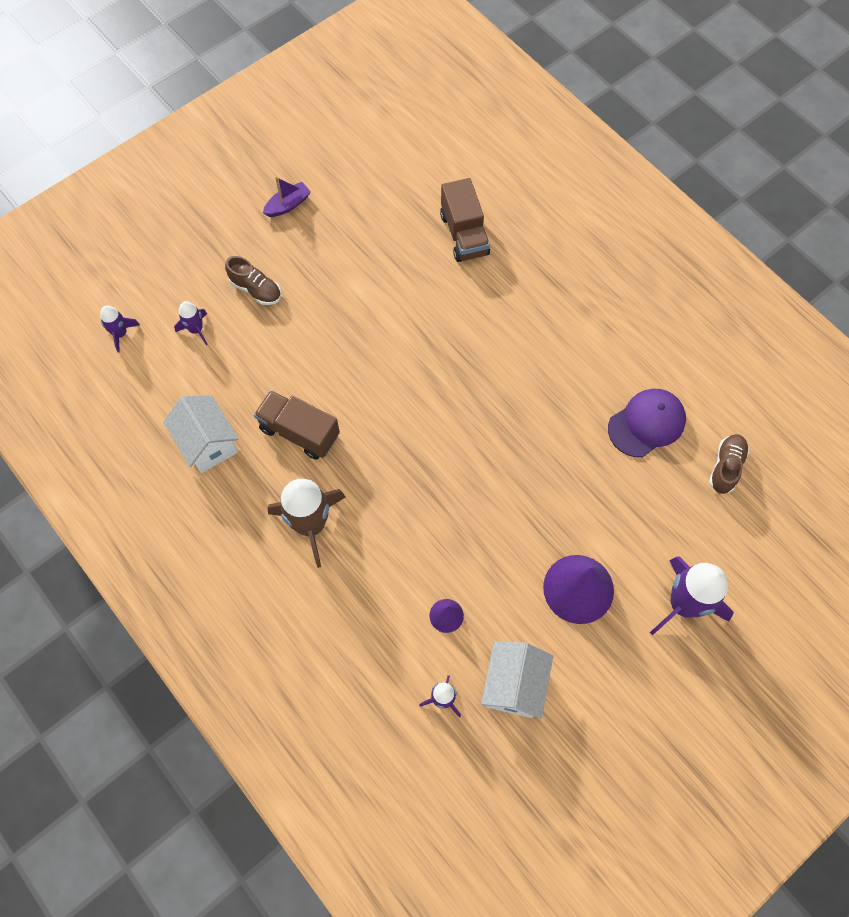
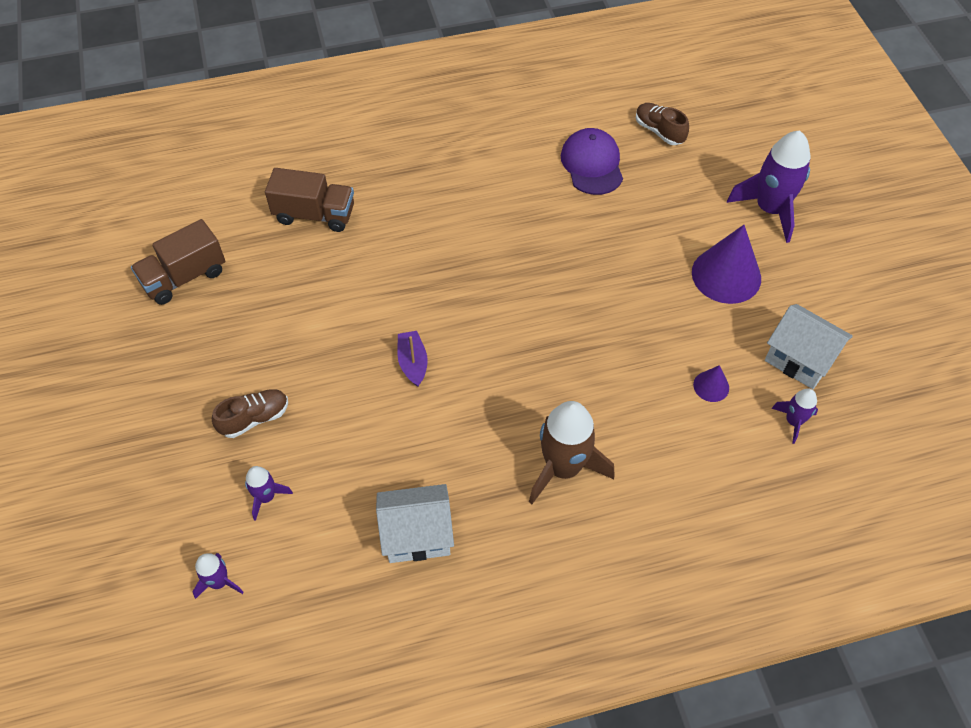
camera: 65 degrees left, 10 degrees down
brown truck [254,390,340,460] -> brown truck moved to [131,219,225,305]
purple boat [263,177,311,217] -> purple boat moved to [397,331,428,387]

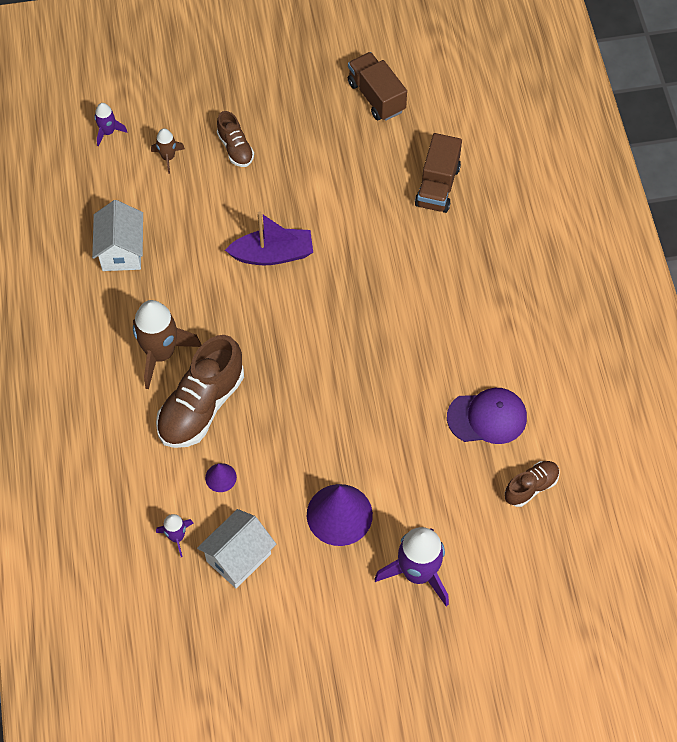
camera: 95 degrees right, 5 degrees up
purple rocket [245,466,293,521] -> brown rocket [151,128,185,174]
purple boat [397,331,428,387] -> purple boat [225,211,313,265], size x1.64
none -> brown shoe [156,335,244,448]

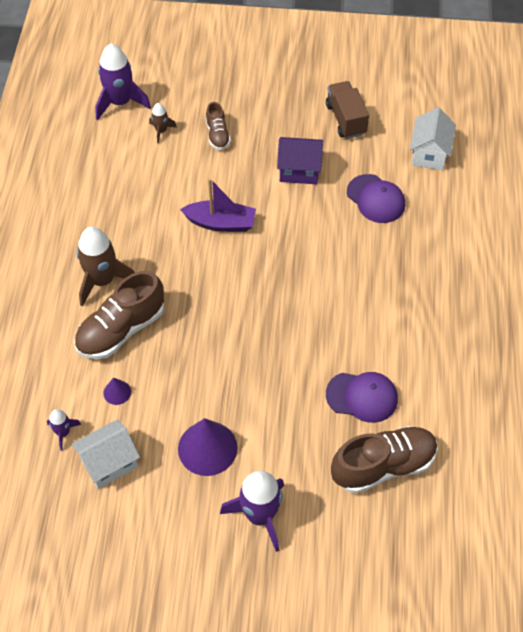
camera: 15 degrees right, 5 degrees down
white house [92,200,143,271] -> white house moved to [410,108,456,170]
purple rocket [94,103,127,146] -> purple rocket [95,44,151,120], size x1.99
brown truck [415,133,462,213] -> purple cap [347,174,405,223]
brown shoe [505,461,560,507] -> brown shoe [331,426,438,494], size x1.88
none -> purple house [277,137,323,184]

